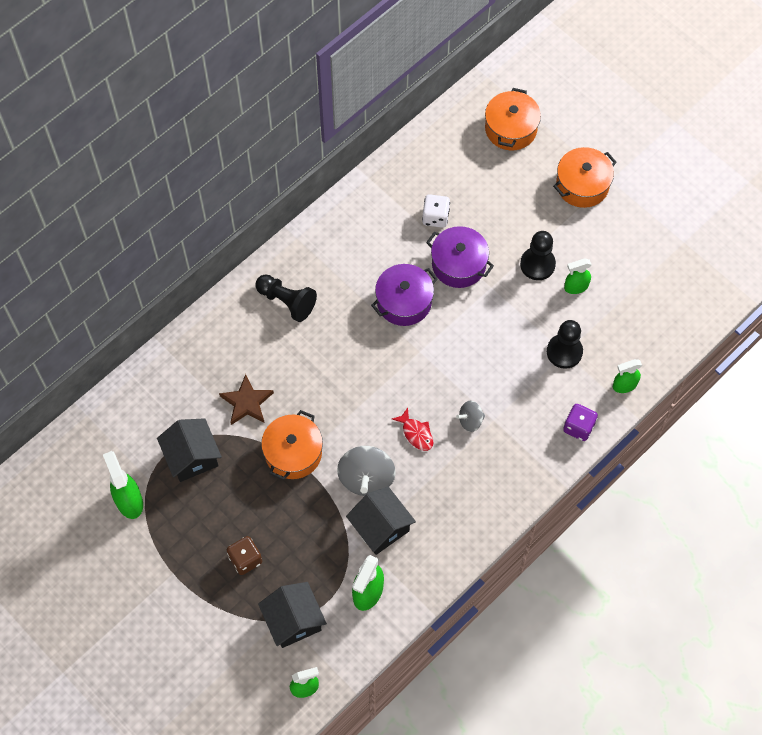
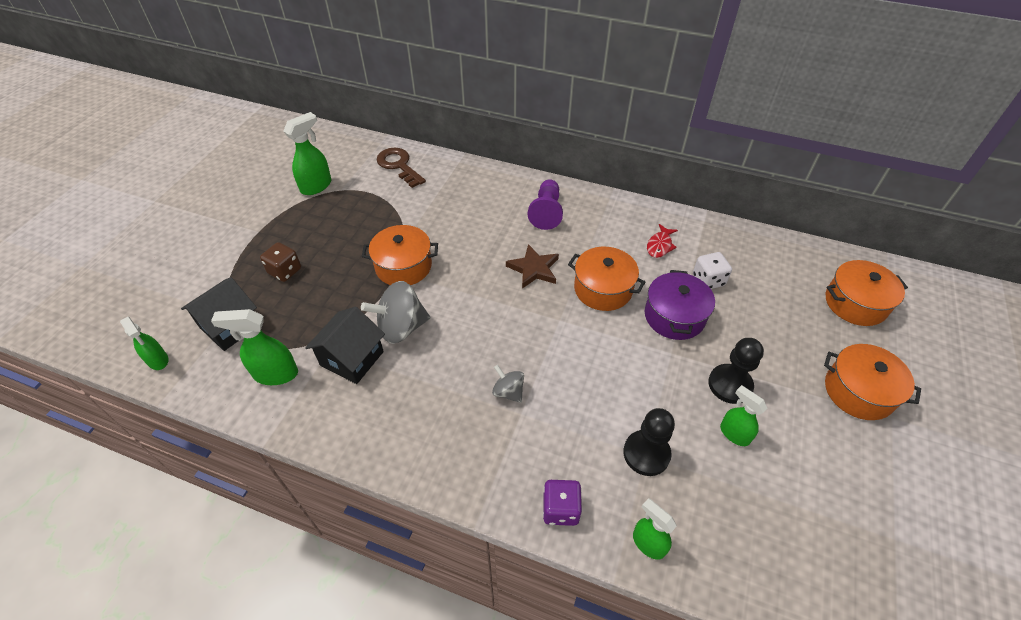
camera: 65 degrees right, 15 degrees down
black house [157,418,222,482] -> none
brown star [219,374,274,425] -> brown star moved to [506,244,559,289]
black pawn [255,274,317,322] -> purple pawn [528,179,563,230]
purple pot [371,264,438,326] -> orange pot [568,247,645,311]
red fish [392,407,434,451] -> red fish moved to [647,224,678,258]
none -> brown key [377,148,426,188]

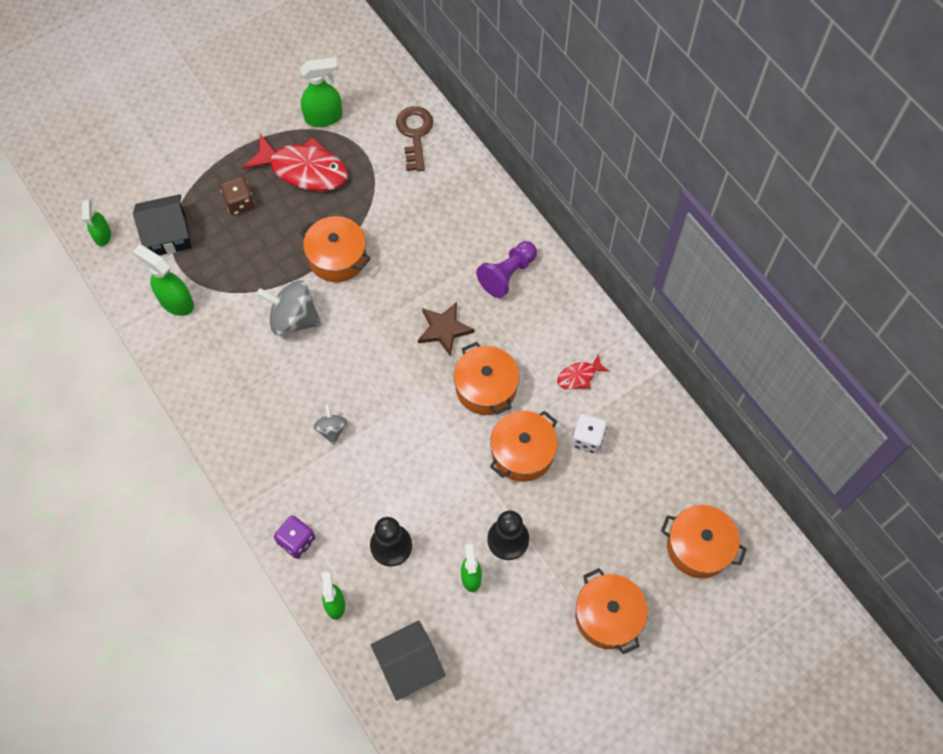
camera: 35 degrees right, 15 degrees up
black house [305,307,385,384] -> black house moved to [371,620,446,701]
purple pot [645,270,715,340] -> orange pot [490,411,558,482]
none -> red fish [242,134,348,191]

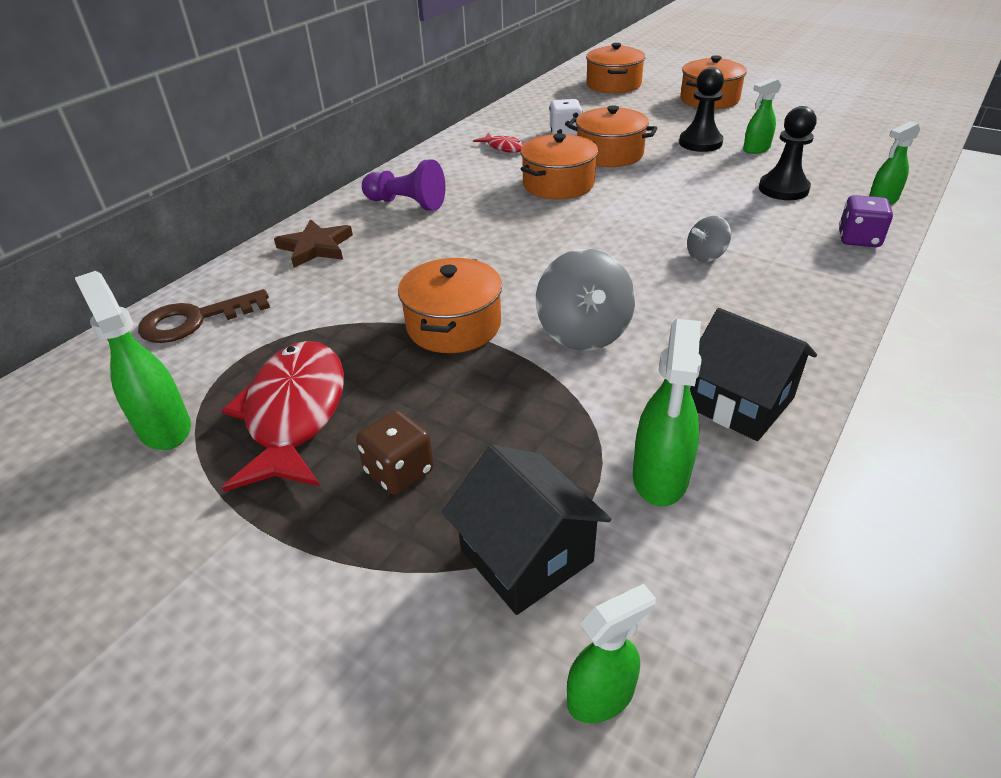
camera: 110 degrees left, 25 degrees down
black house [371,620,446,701] -> black house moved to [690,308,817,441]
brown star [418,302,474,356] -> brown star moved to [274,219,353,268]

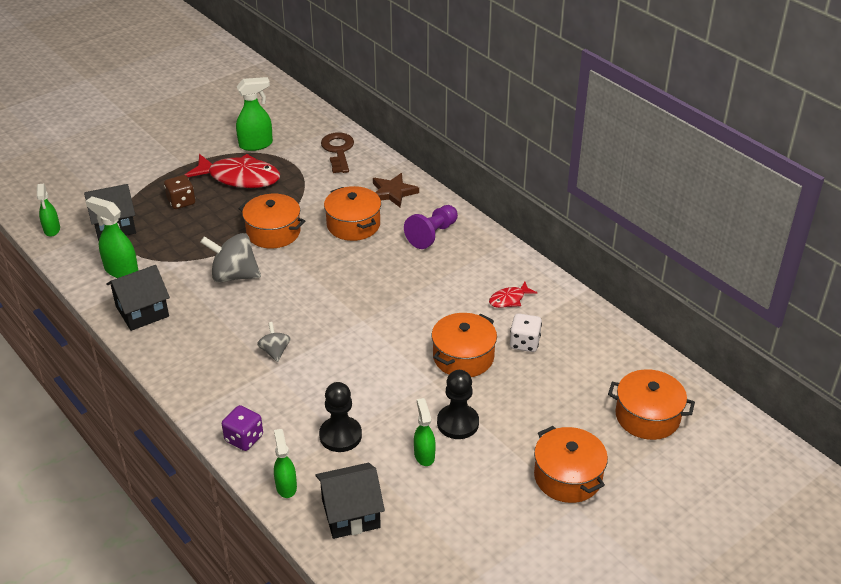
camera: 105 degrees right, 0 degrees up
orange pot [520,133,598,200] -> orange pot moved to [324,186,381,241]
none -> black house [316,463,385,539]

